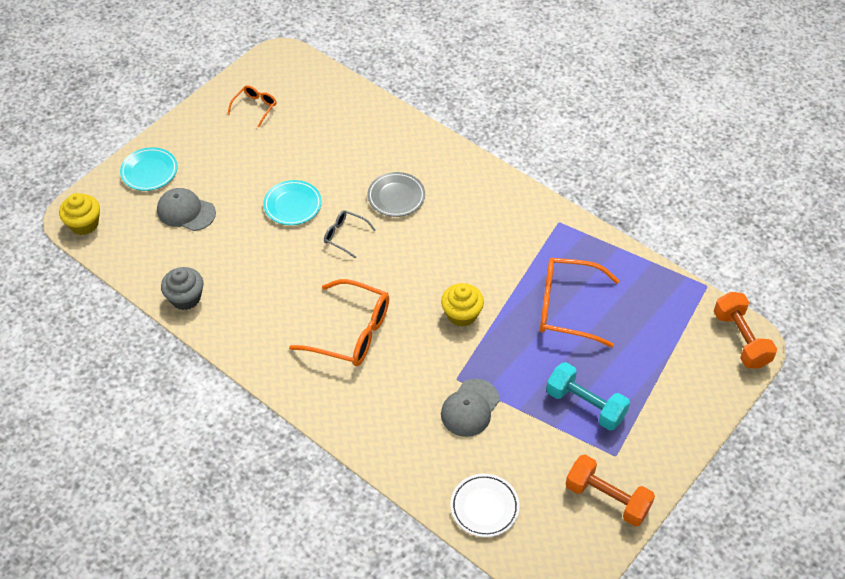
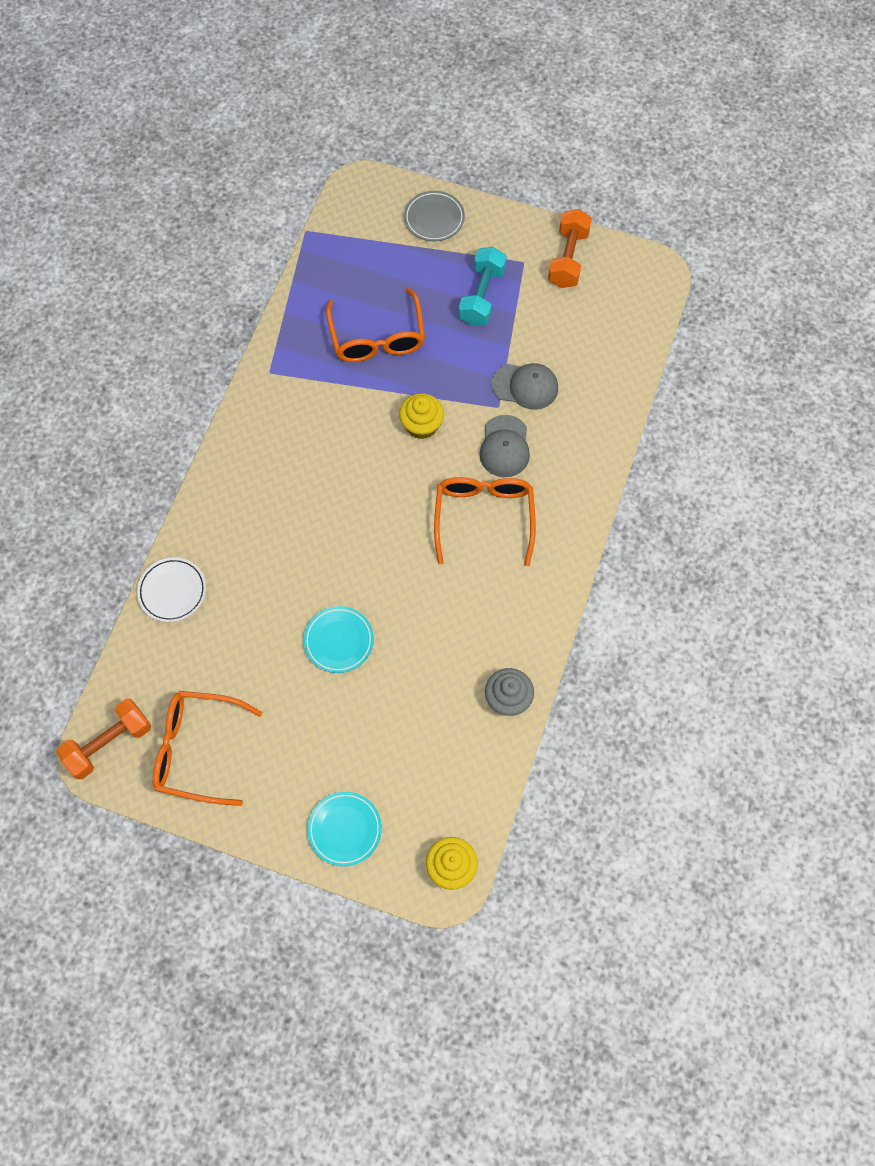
camera: 110 degrees left, 15 degrees up
grey cap [157,188,216,231] -> grey cap moved to [479,415,530,477]
orange glasses [227,85,277,128] -> orange glasses [153,691,263,806], size x1.93
grey glasses [324,210,376,259] -> none
grey plate [368,172,425,217] -> grey plate moved to [404,191,465,241]
white plate [450,474,520,537] -> white plate moved to [137,557,206,622]
orange dumbbell [714,292,777,369] -> orange dumbbell moved to [56,698,151,779]

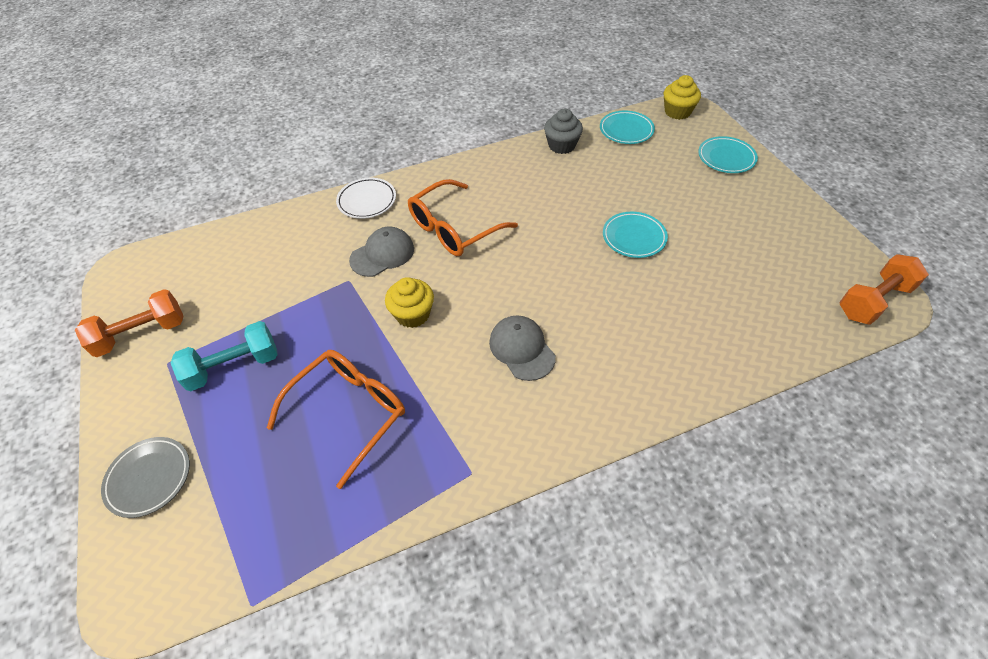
camera: 130 degrees left, 15 degrees down
orange dumbbell [56,698,151,779] -> orange dumbbell turned 45 degrees counterclockwise [839,254,929,325]
white plate [137,557,206,622] -> white plate moved to [336,178,396,219]
orange glasses [153,691,263,806] -> none
grey cap [491,363,558,410] -> grey cap moved to [489,315,556,381]
none -> turquoise plate [600,111,655,144]

